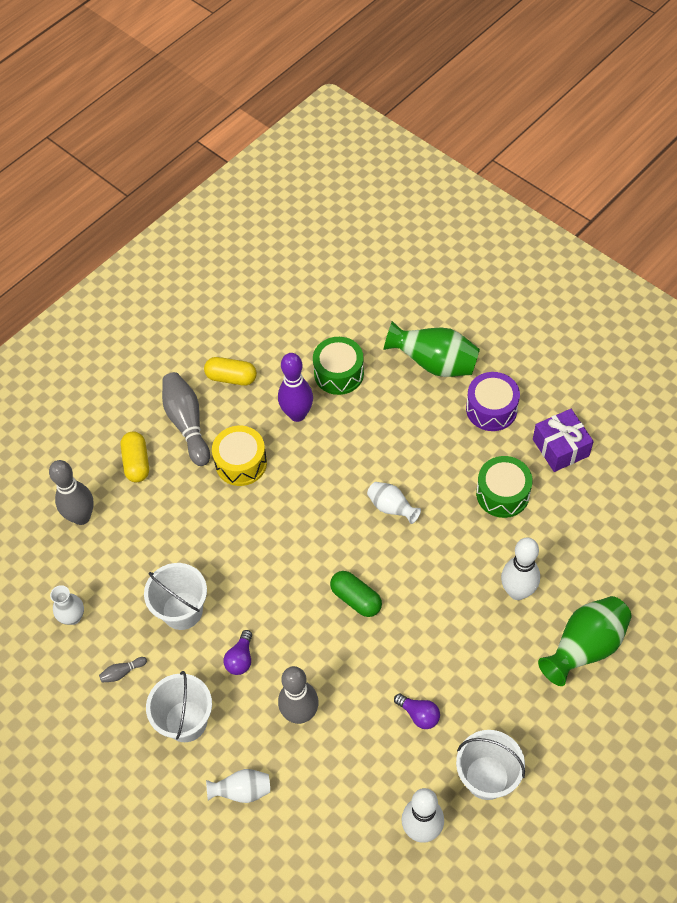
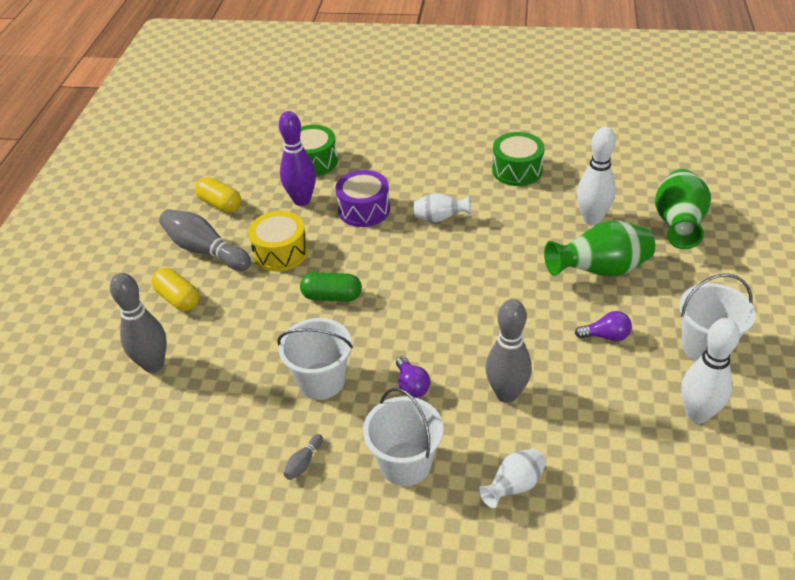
camera: 35 degrees left, 15 degrees down
white vase [50,585,84,625] -> none
yellow capsule [204,357,257,386] -> yellow capsule turned 60 degrees clockwise [195,177,241,213]
green capsule [330,571,382,617] -> green capsule moved to [300,272,362,302]
green vase [383,321,480,377] -> green vase moved to [544,221,655,276]
purple drum [466,372,520,431] -> purple drum moved to [335,170,390,227]
purple gift [533,409,594,472] -> none

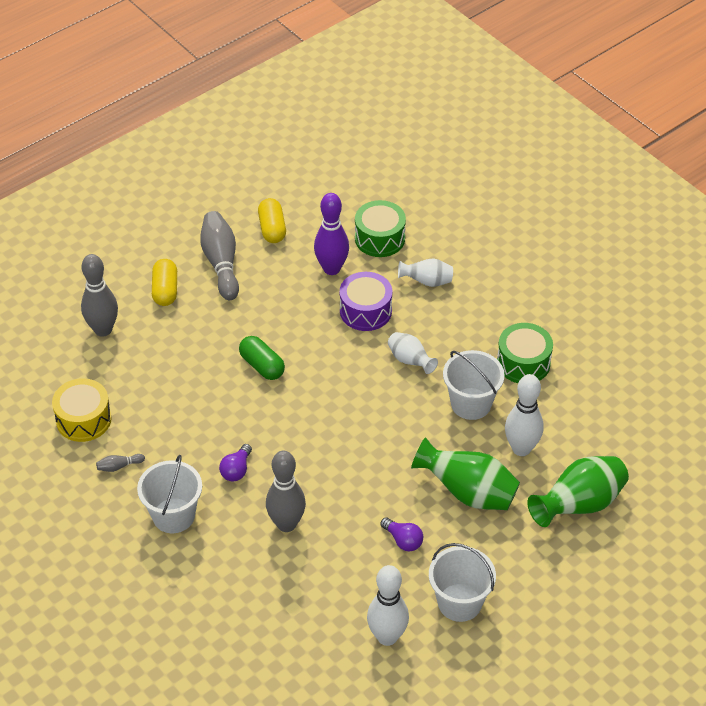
camera: 40 degrees right, 5 degrees up
yellow drum [248,211,308,272] -> yellow drum moved to [52,378,112,442]
white bucket [277,318,353,400] -> white bucket moved to [443,350,505,420]
white vase [479,448,546,508] -> white vase moved to [398,259,453,287]

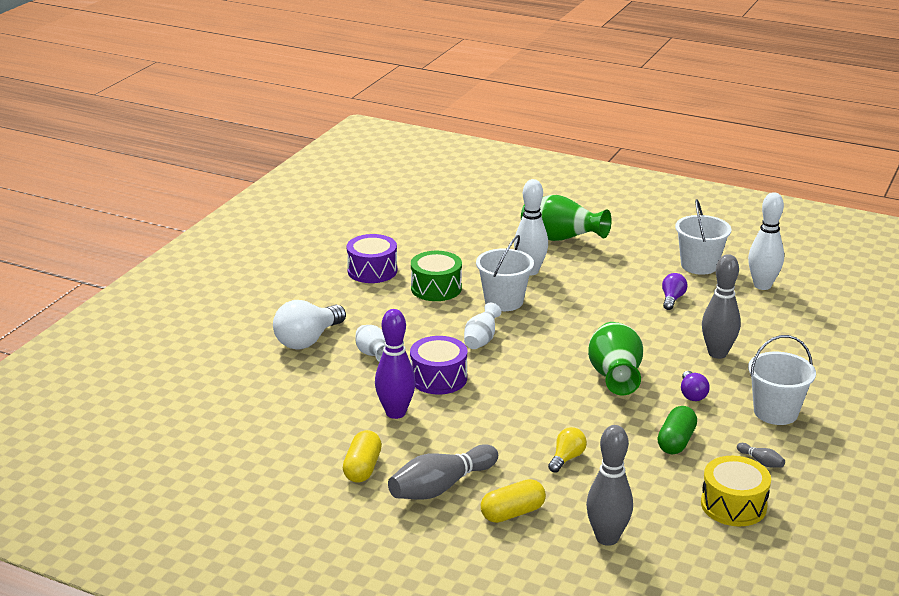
camera: 115 degrees left, 20 degrees down
purple light bulb [219,444,252,481] -> purple light bulb turned 90 degrees clockwise [681,371,710,401]
green capsule [239,336,285,380] -> green capsule moved to [657,406,697,454]
yellow capsule [258,198,286,243] -> yellow capsule turned 45 degrees counterclockwise [343,430,382,483]
green drum [355,200,406,257] -> none
green vase [411,437,520,510] -> green vase moved to [588,322,643,395]
none -> white light bulb [273,300,346,349]
none -> purple drum [347,234,397,283]
none -> yellow light bulb [548,427,587,473]

